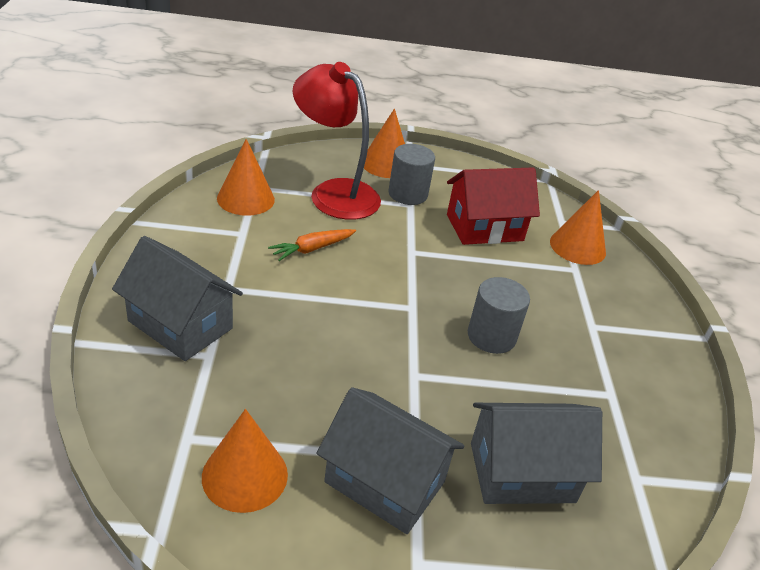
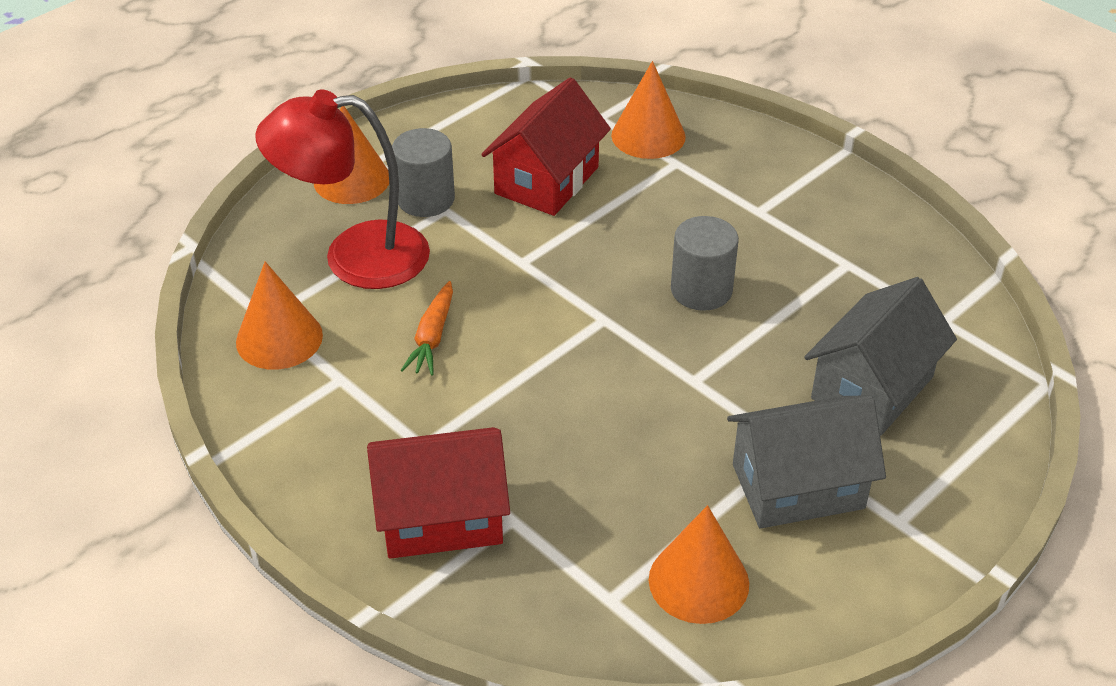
camera: 40 degrees left, 5 degrees up
grey house [112,236,243,361] -> red house [367,427,510,559]

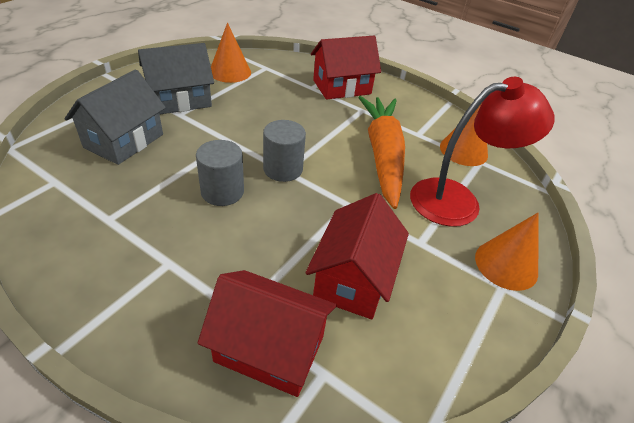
camera: 165 degrees right, 0 degrees up
grey cylinder [392,128,455,217] -> grey cylinder moved to [263,120,306,182]
orange carrot [401,281,453,376] -> orange carrot [358,96,405,209], size x2.24
orange cone [611,61,686,159] -> red house [198,270,337,397]

